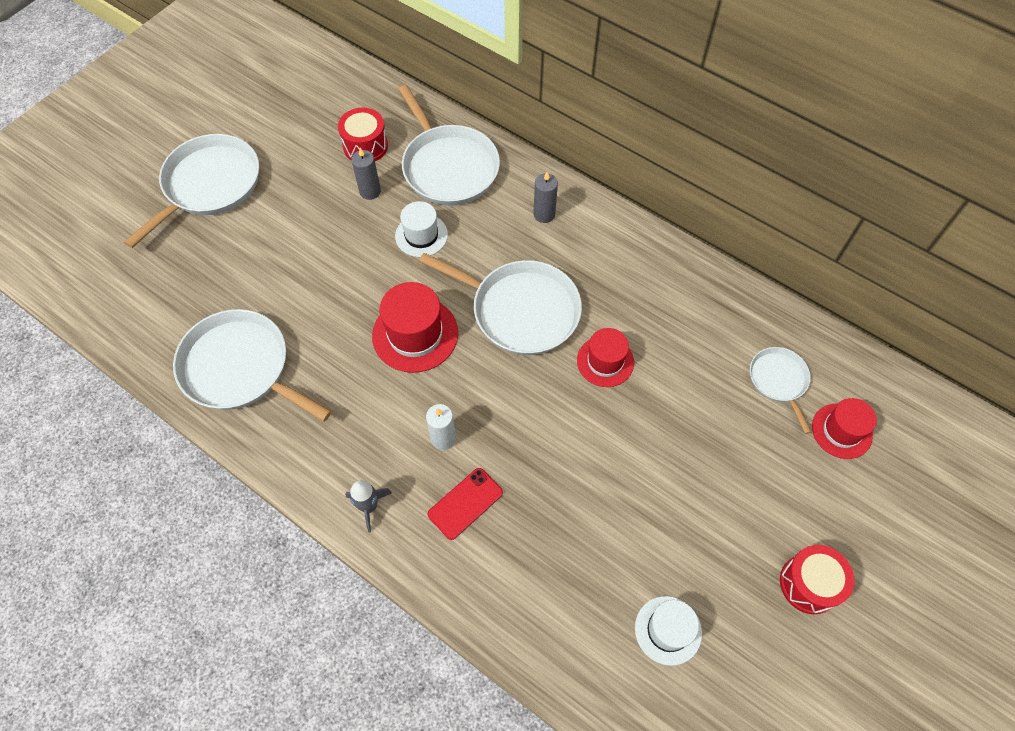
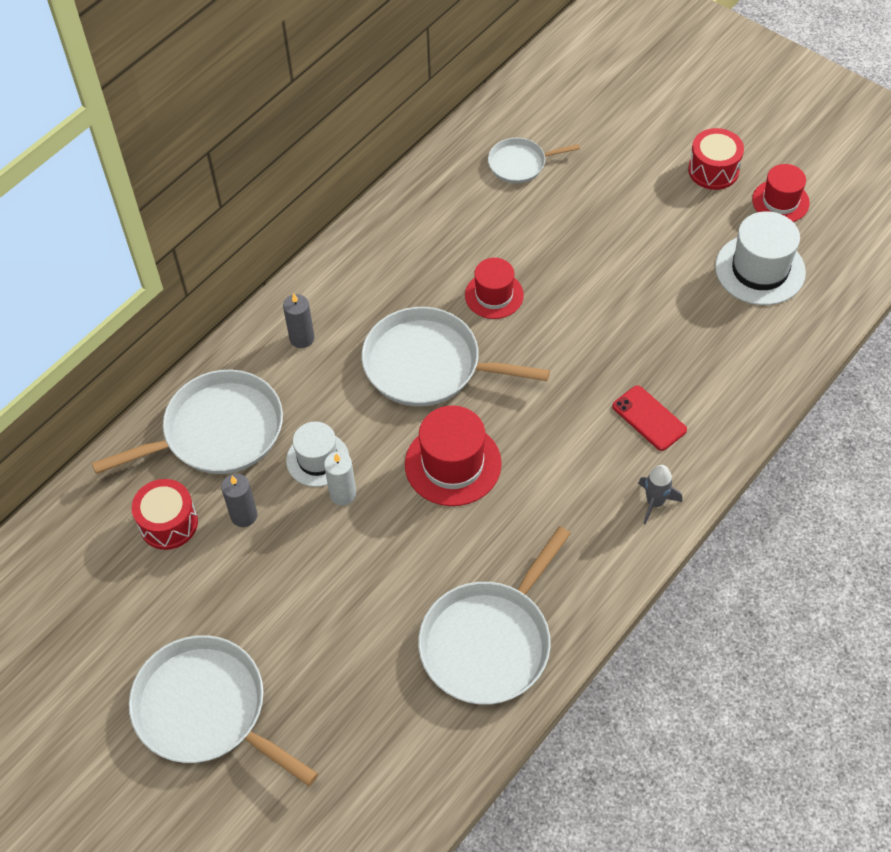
camera: 85 degrees left, 5 degrees down
white pan [419,253,582,355] -> white pan turned 105 degrees counterclockwise [361,307,550,407]
white candle [426,404,456,450] -> white candle moved to [324,452,356,505]
white hat [635,596,702,666] -> white hat [715,211,806,305], size x1.53
red hat [812,398,877,459] -> red hat moved to [752,164,810,222]

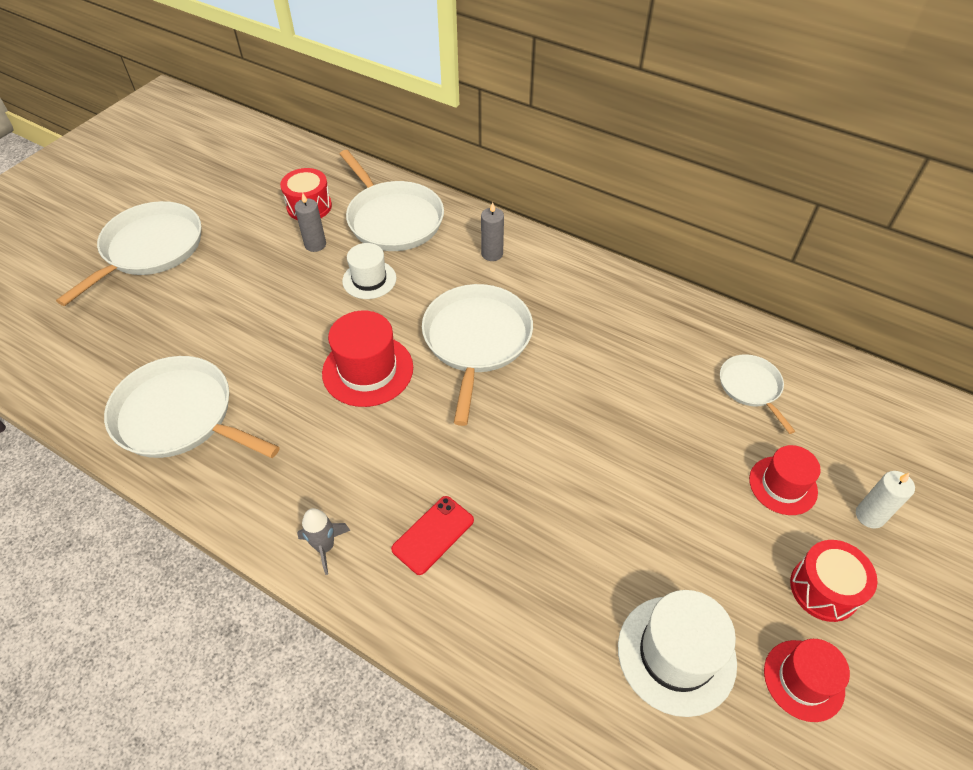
camera: 80 degrees right, 5 degrees down
white candle [324,452,356,505] -> white candle moved to [856,471,915,529]
red hat [465,258,524,319] -> red hat moved to [749,445,821,515]

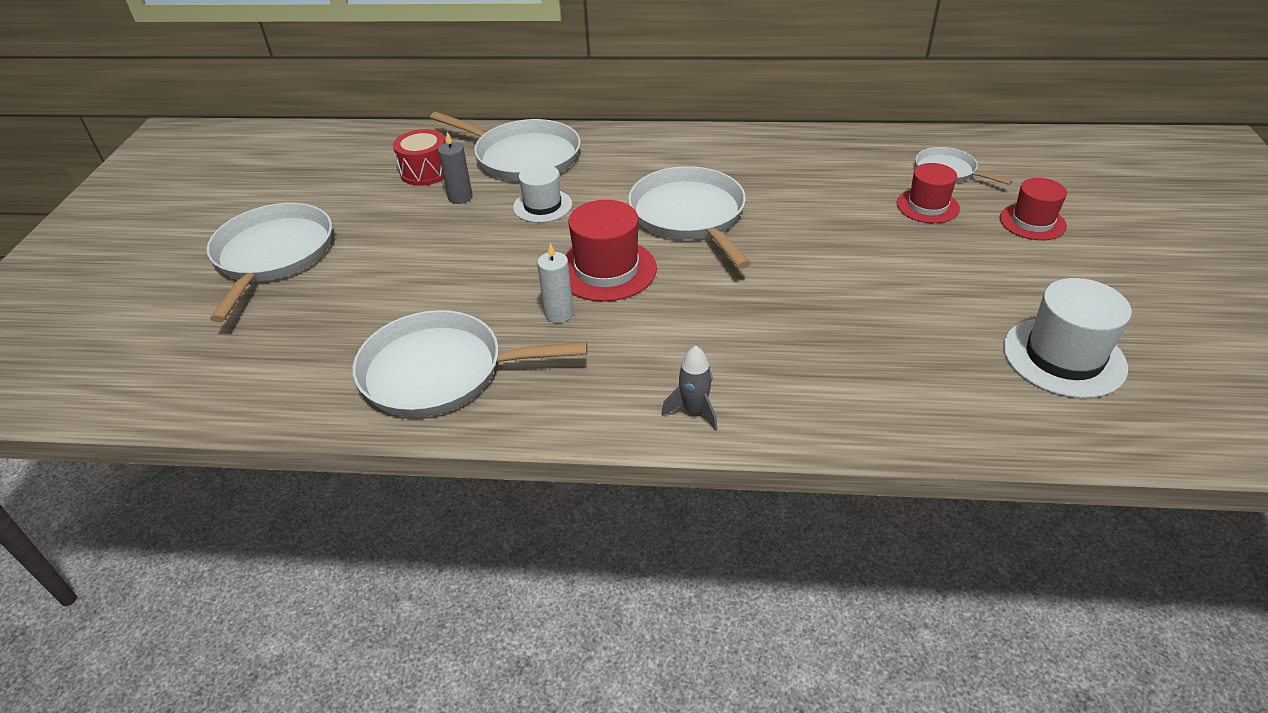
camera: 25 degrees left, 10 degrees down
red phone [391,496,474,575] -> none
grey candle [481,202,504,261] -> none
red hat [764,639,850,722] -> red hat moved to [897,163,960,223]
red drum [790,540,877,622] -> none
white candle [856,471,915,529] -> white candle moved to [537,243,573,323]

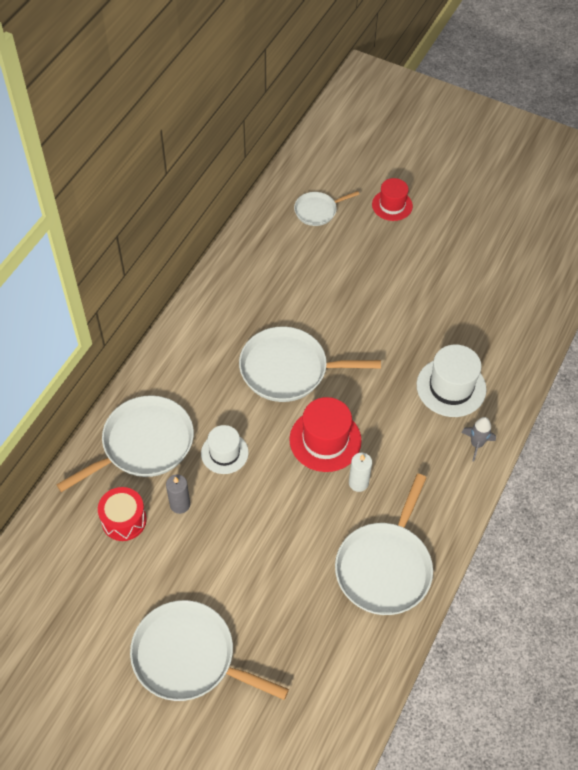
camera: 70 degrees left, 15 degrees up
red hat [897,163,960,223] -> none
white hat [1003,278,1132,398] -> white hat moved to [416,345,486,417]

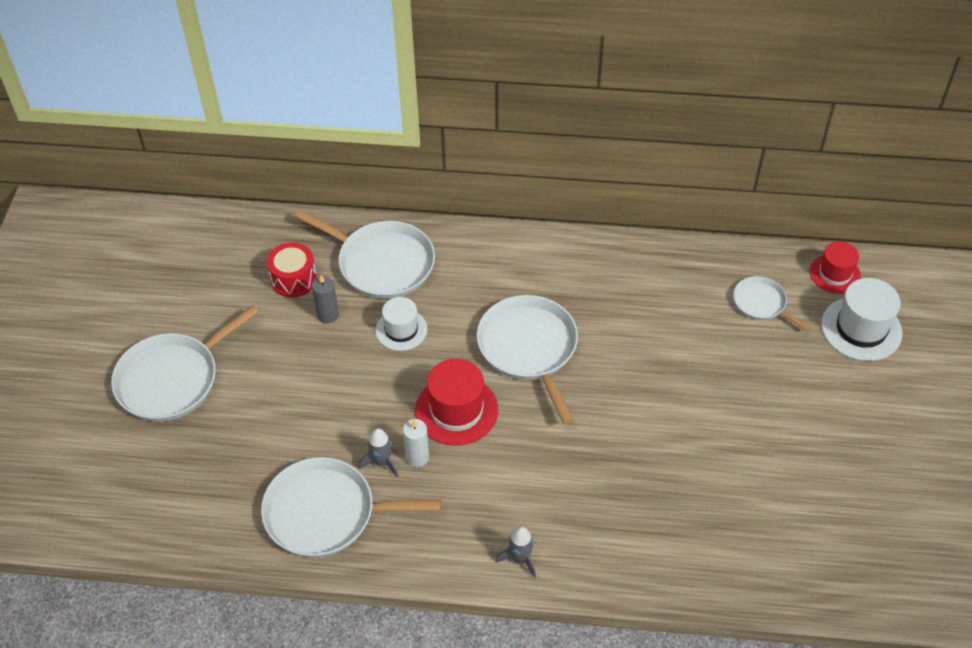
camera: 70 degrees right, 5 degrees down
white pan [130,600,289,701] -> white pan turned 135 degrees counterclockwise [111,305,259,421]
red hat [372,178,413,221] -> red hat moved to [810,241,861,294]
white hat [416,345,486,417] -> white hat moved to [821,278,903,361]
none -> grey rocket [359,428,399,478]

